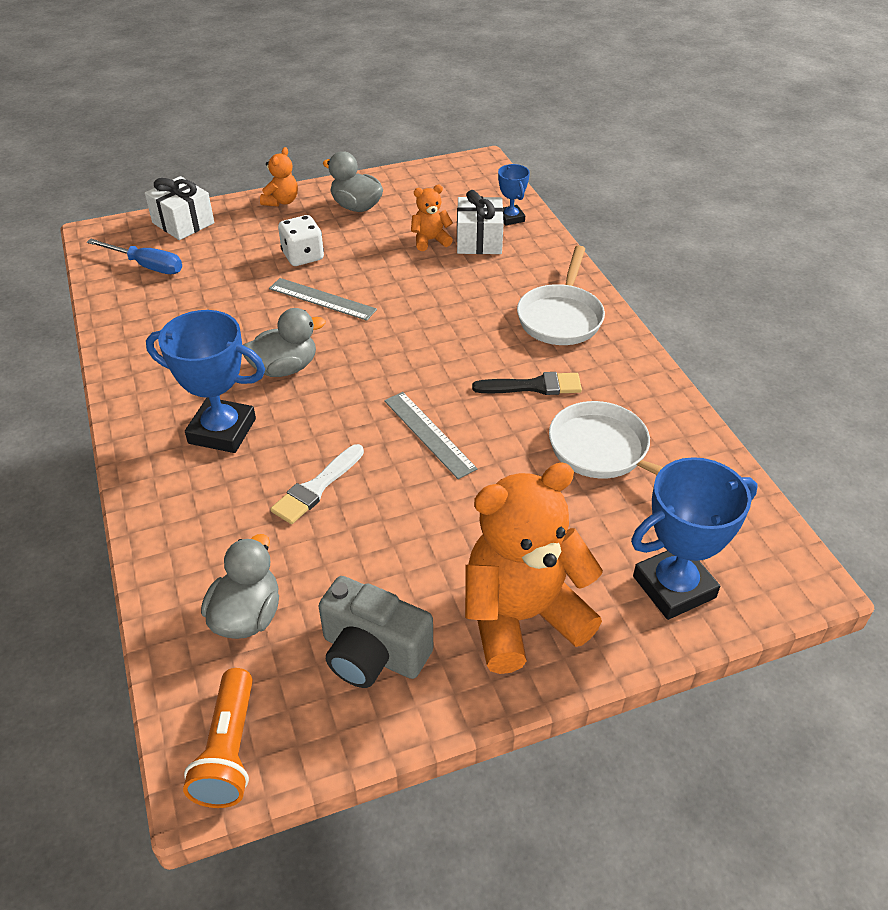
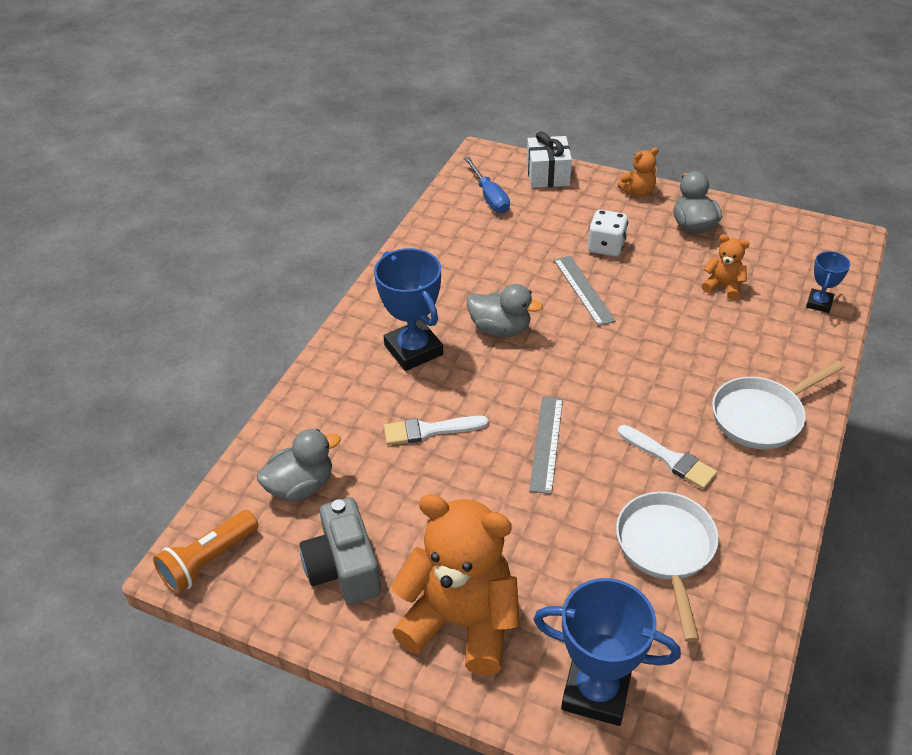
camera: 45 degrees right, 0 degrees up
white gift [457,190,504,254] -> none
black brush [472,372,582,395] -> white brush [618,425,717,489]

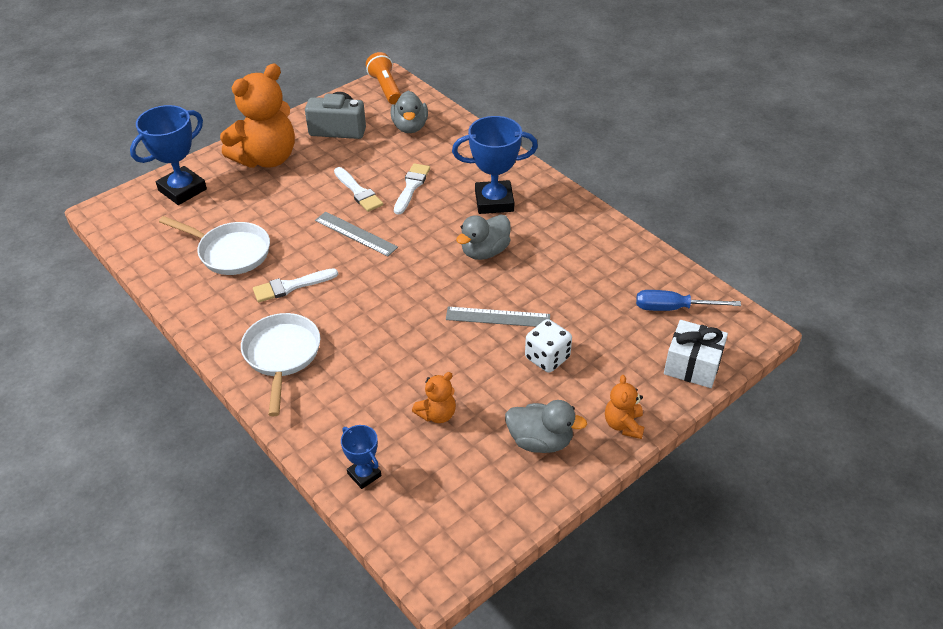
camera: 115 degrees right, 0 degrees up
none -> white brush [334,167,383,212]

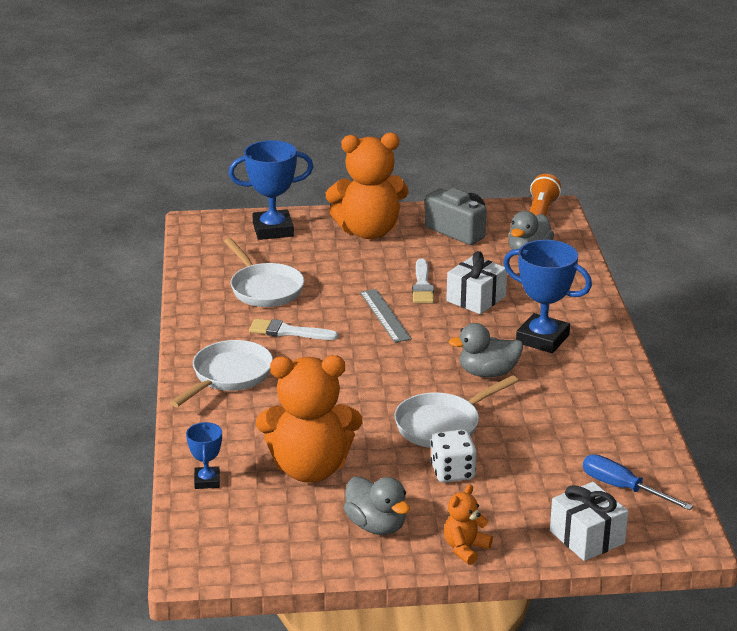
camera: 35 degrees right, 15 degrees down
white brush [394,163,430,215] -> white gift [446,251,507,314]
orange teddy bear [412,372,456,423] -> orange teddy bear [256,355,362,483], size x2.21
grey ruler [446,307,550,327] -> white pan [394,375,518,448]

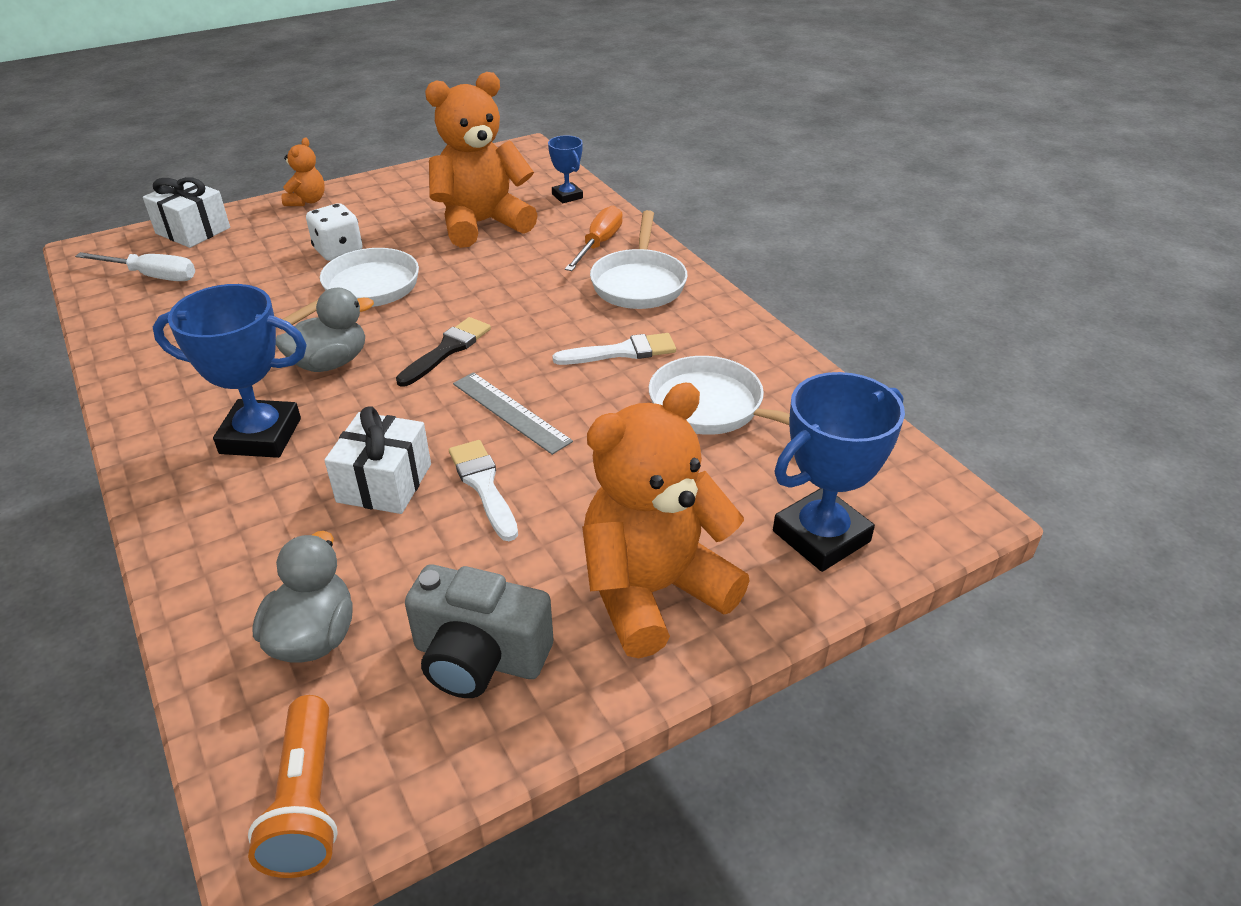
camera: 155 degrees right, 10 degrees up
grey duck [344,476,410,535] -> none
blue screwdriver [583,454,693,510] -> white screwdriver [75,252,195,281]
none -> black brush [396,317,491,387]
none -> orange screwdriver [565,206,623,271]

